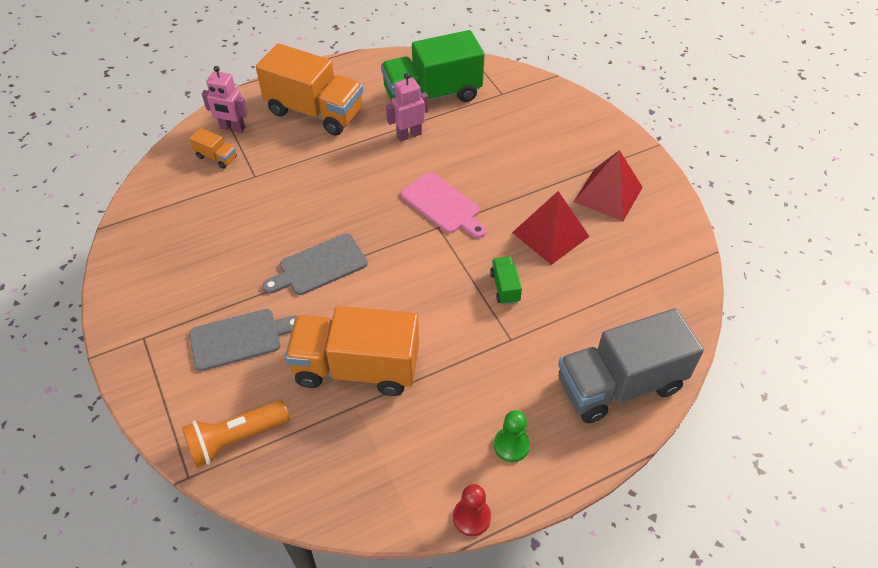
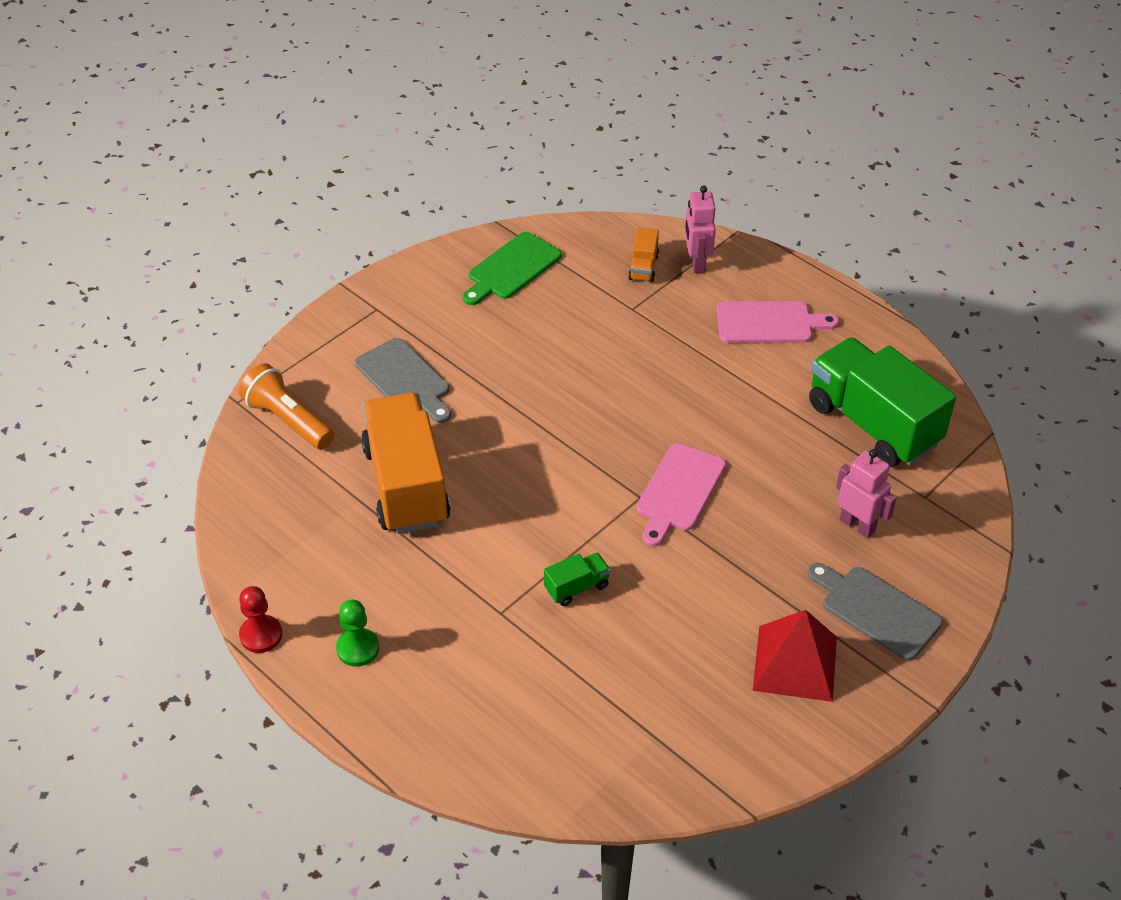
camera: 70 degrees right, 5 degrees down
orange truck [256,43,363,135] -> pink cutting board [717,301,839,343]
grey cutting board [262,233,368,295] -> grey cutting board moved to [808,563,943,661]
pink robot [386,73,428,141] -> pink robot moved to [836,449,897,538]
red pyramid [512,191,590,265] -> none
grey truck [558,308,704,423] -> none
none -> green cutting board [463,232,562,305]

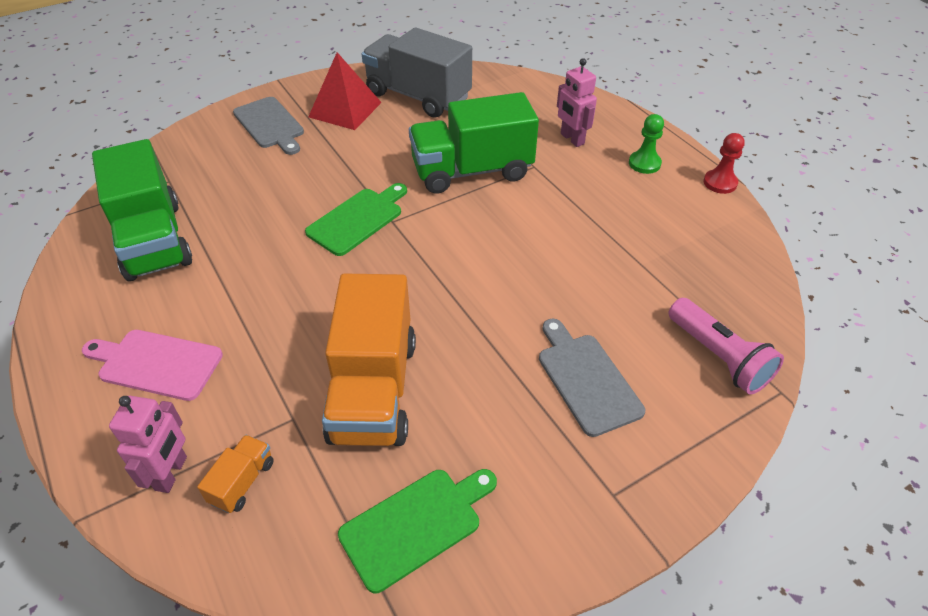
camera: 165 degrees left, 0 degrees up
orange flashlight [239,363,334,449] -> pink flashlight [668,298,784,394]
orange truck [361,393,451,534] -> orange truck moved to [322,274,416,446]
green truck [544,552,610,606] -> green truck [409,92,539,193], size x2.39
pink cutting board [636,443,726,547] -> green cutting board [305,183,407,256]
pink robot [836,449,897,538] -> pink robot moved to [557,58,597,147]
none -> grey truck [362,27,472,118]

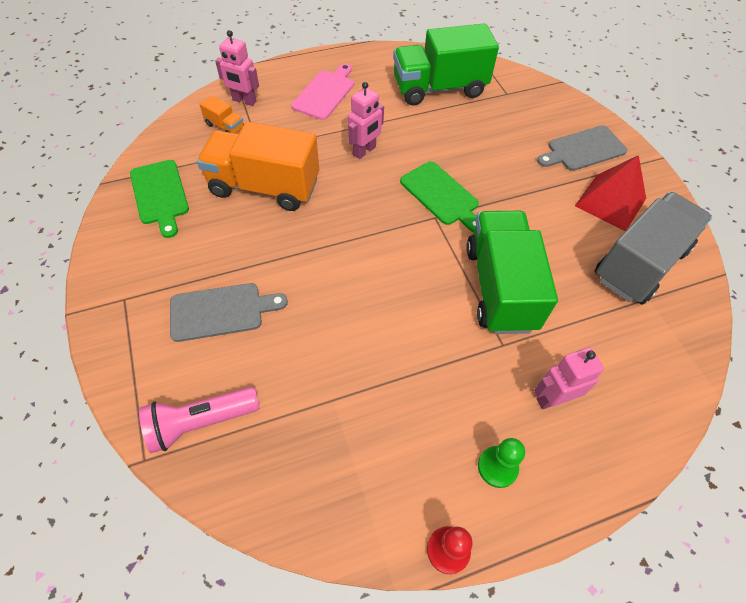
camera: 100 degrees right, 10 degrees up
none -> pink robot [348,82,384,159]

